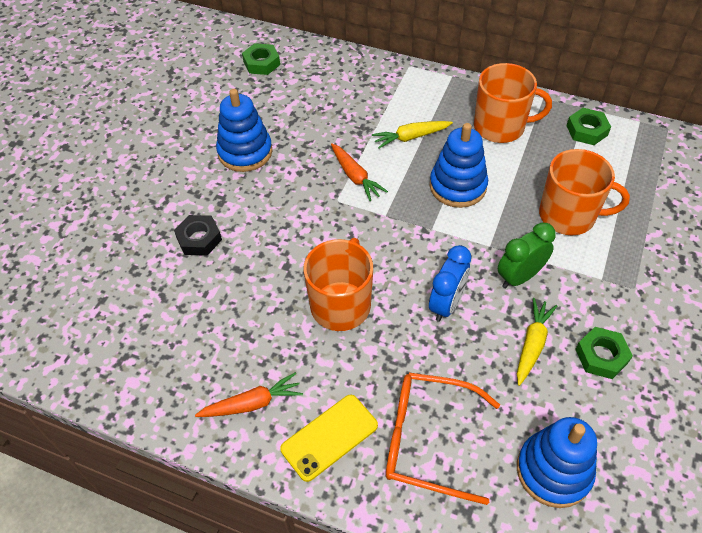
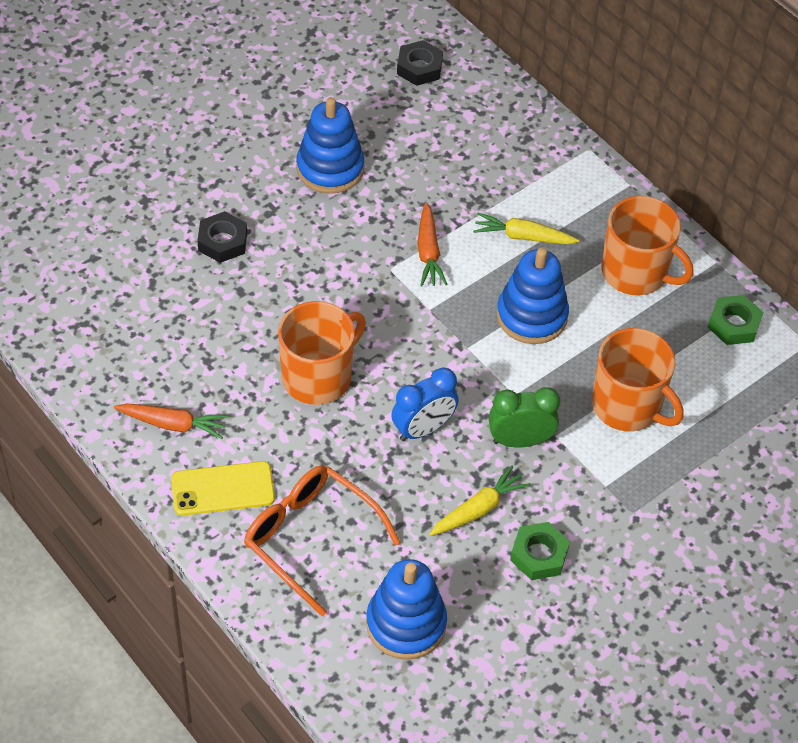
camera: 25 degrees right, 0 degrees up
green nut [242,43,280,75] -> black nut [397,40,443,86]

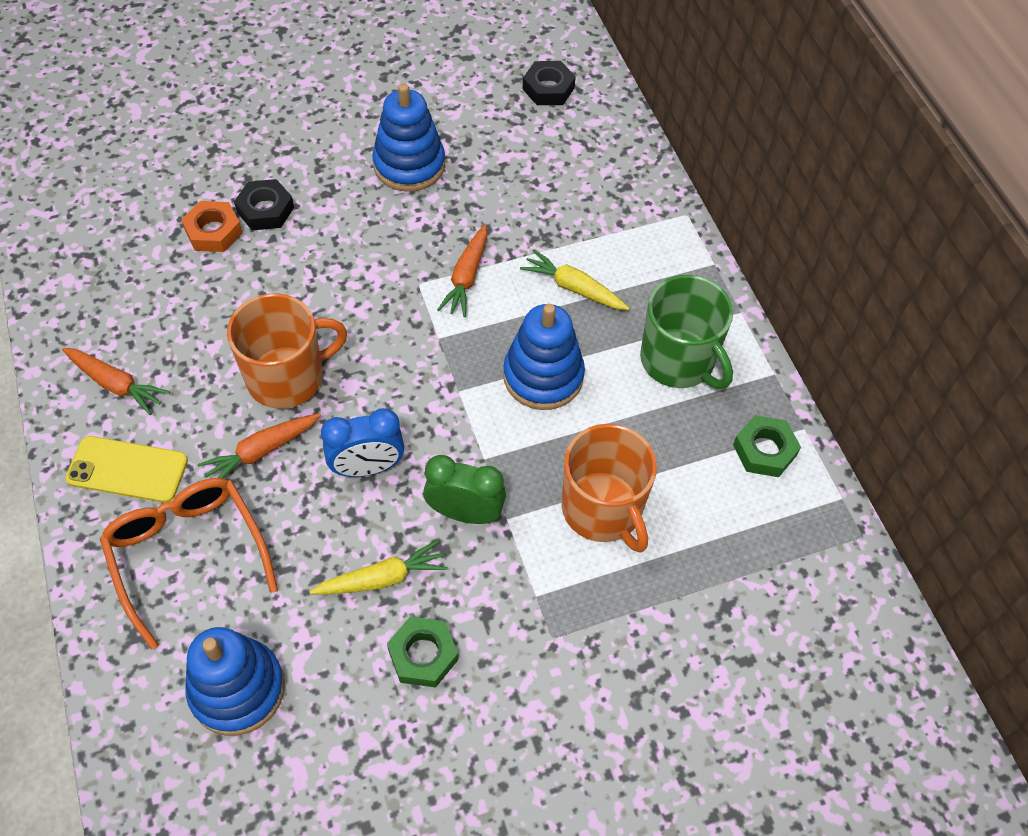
camera: 20 degrees right, 5 degrees up
orange mug [601,196,693,295] -> green mug [640,275,733,389]
none -> orange nut [181,201,242,252]
none -> orange carrot [198,413,321,478]

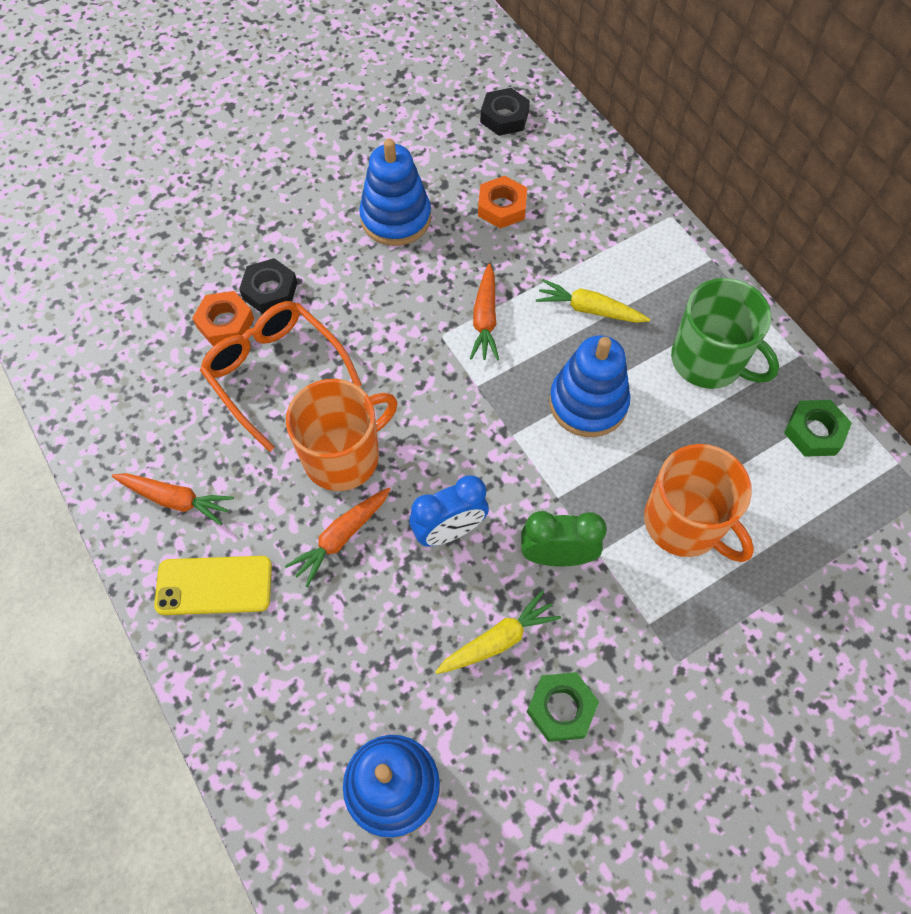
camera: 10 degrees left, 5 degrees up
orange glasses [100,478,278,650] -> orange glasses moved to [200,301,362,452]
none -> orange nut [478,176,527,229]

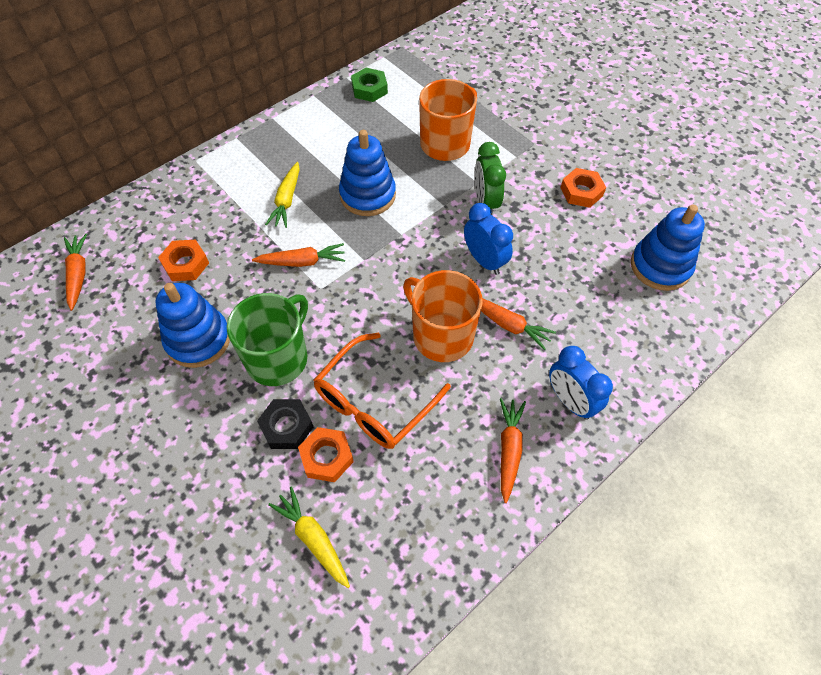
camera: 100 degrees left, 5 degrees down
yellow phone [154,556,272,615] -> blue clock [549,346,613,420]
yellow carrot [435,590,561,674] -> yellow carrot moved to [268,486,350,588]
black nut [480,88,530,136] -> orange carrot [64,234,87,311]
green nut [527,672,599,742] -> orange nut [560,168,606,208]
green mug [671,278,779,389] -> green mug moved to [227,293,308,386]

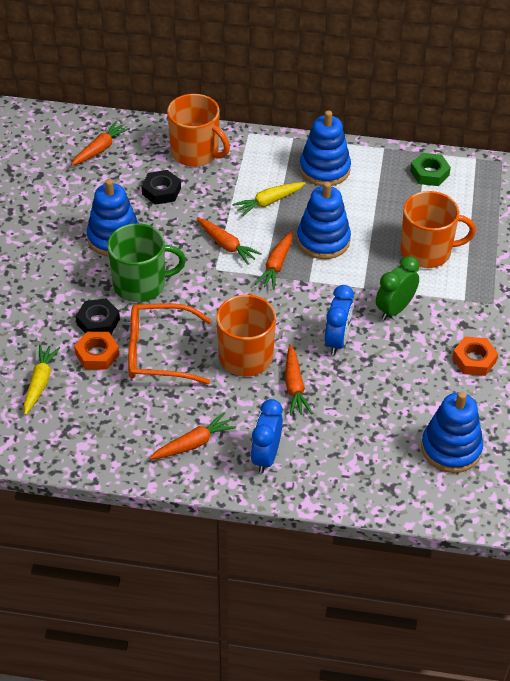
camera: 50 degrees right, 10 degrees down
orange nut [158,240,209,281] -> black nut [142,170,181,205]
none -> orange mug [167,94,230,167]
none -> orange carrot [255,230,293,290]
none -> blue stacking toy [300,110,351,186]

